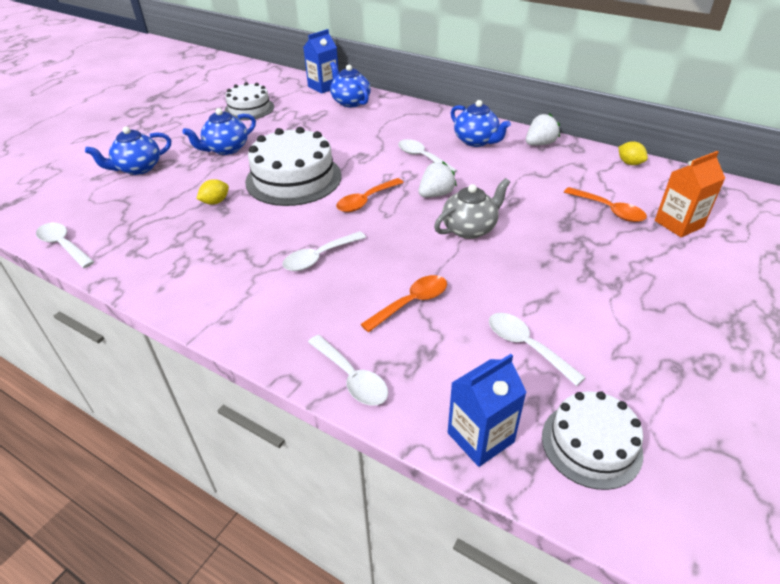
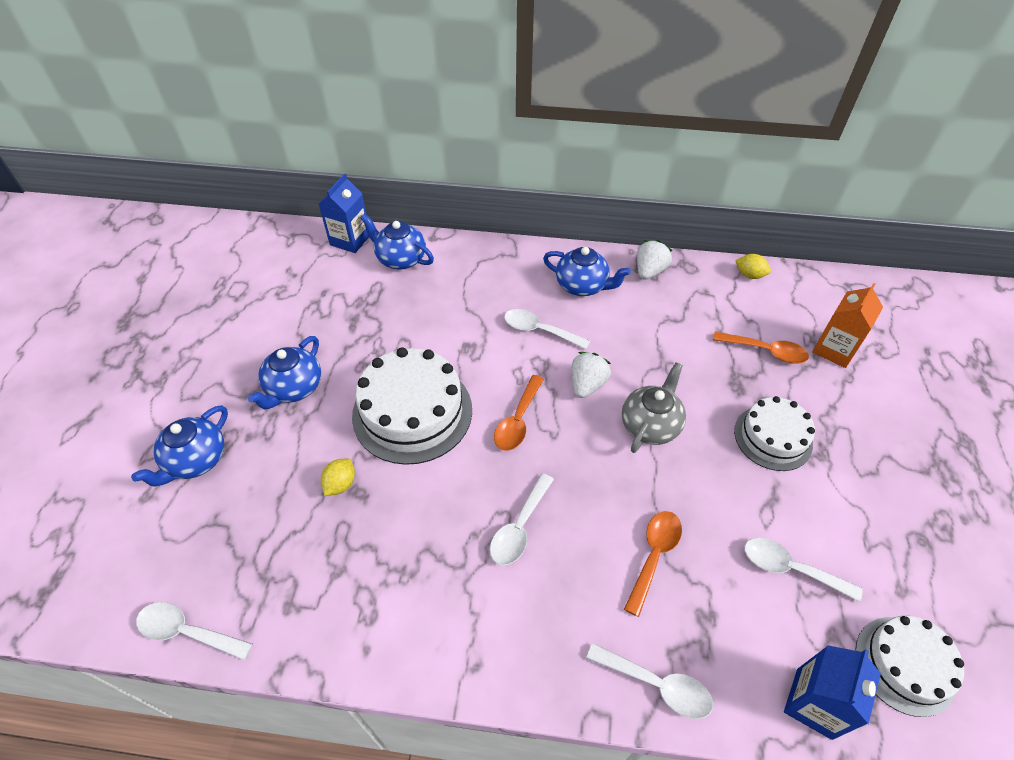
camera: 25 degrees left, 10 degrees up
white cake [225,82,274,120] -> white cake moved to [734,396,815,471]

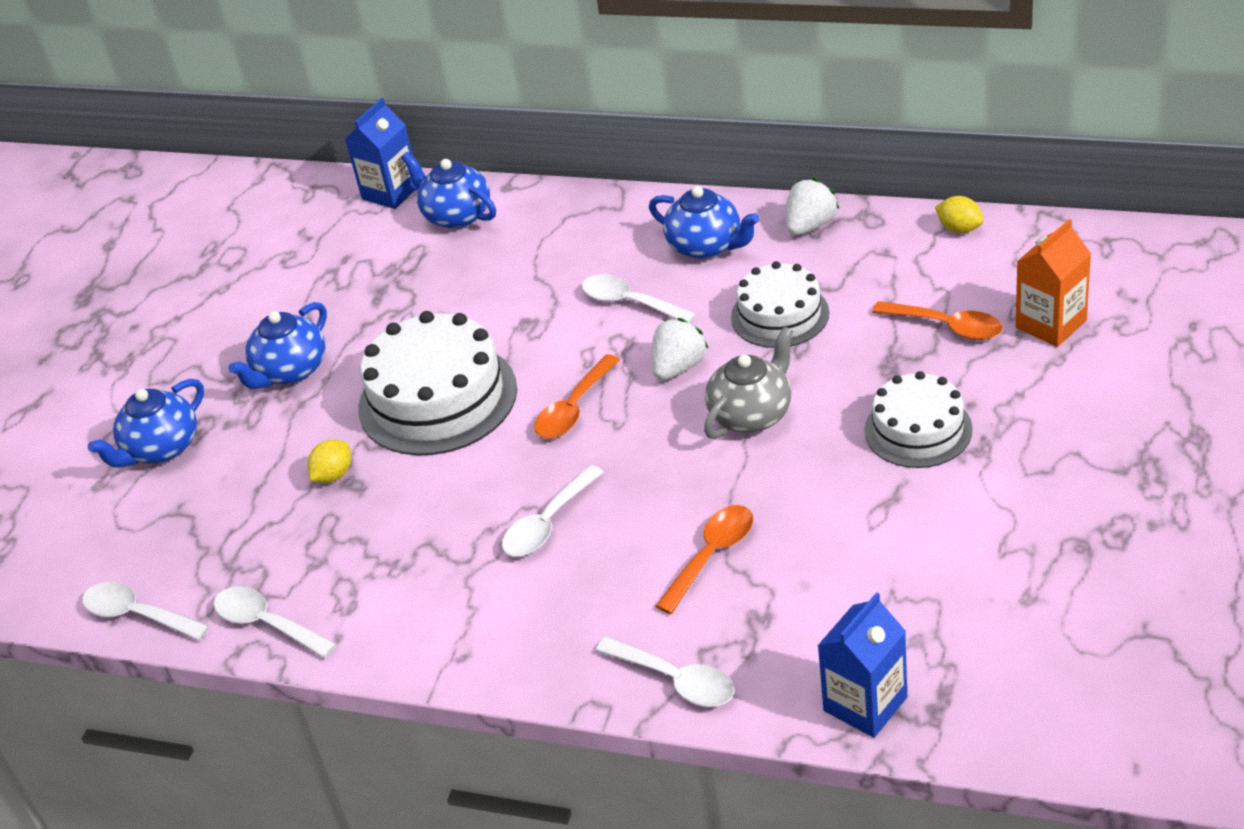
camera: 15 degrees right, 10 degrees down
white spoon [744,538,863,602] -> white spoon moved to [214,586,337,658]
white cake [855,616,964,717] -> white cake moved to [731,261,829,348]

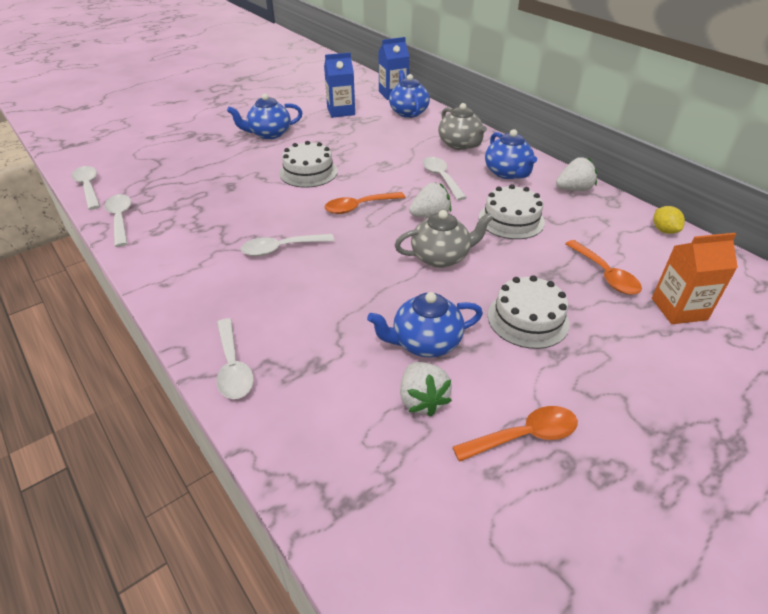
camera: 30 degrees right, 0 degrees up
blue teapot [88,379,204,468] -> blue teapot moved to [367,292,483,358]
yellow lemon [307,440,351,483] -> none
white cake [358,311,517,456] -> white cake [279,141,338,188], size x0.62
orange spoon [656,505,753,614] -> orange spoon moved to [453,406,578,462]
blue carton [818,592,907,738] -> blue carton moved to [324,52,355,118]
none -> white strawberry [400,362,452,417]
none -> grey teapot [438,103,487,150]

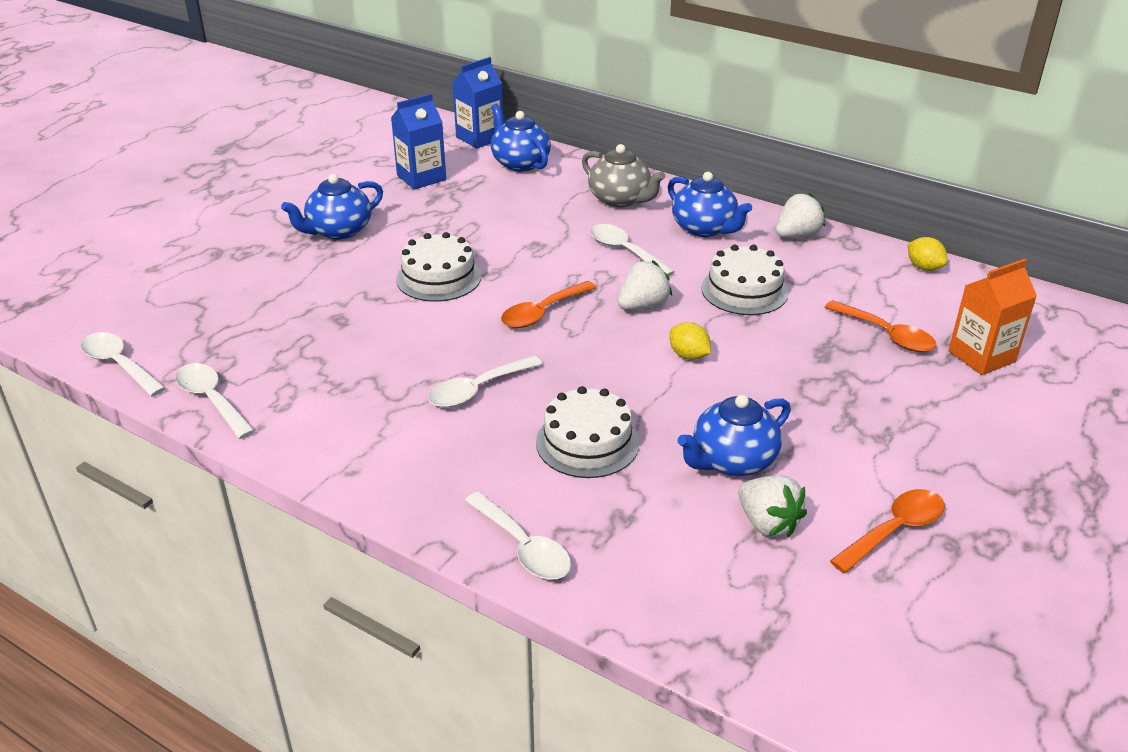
camera: 20 degrees left, 5 degrees down
grey teapot [395,210,493,268] -> yellow lemon [669,322,711,360]
white cake [488,275,570,349] -> white cake moved to [536,386,639,478]

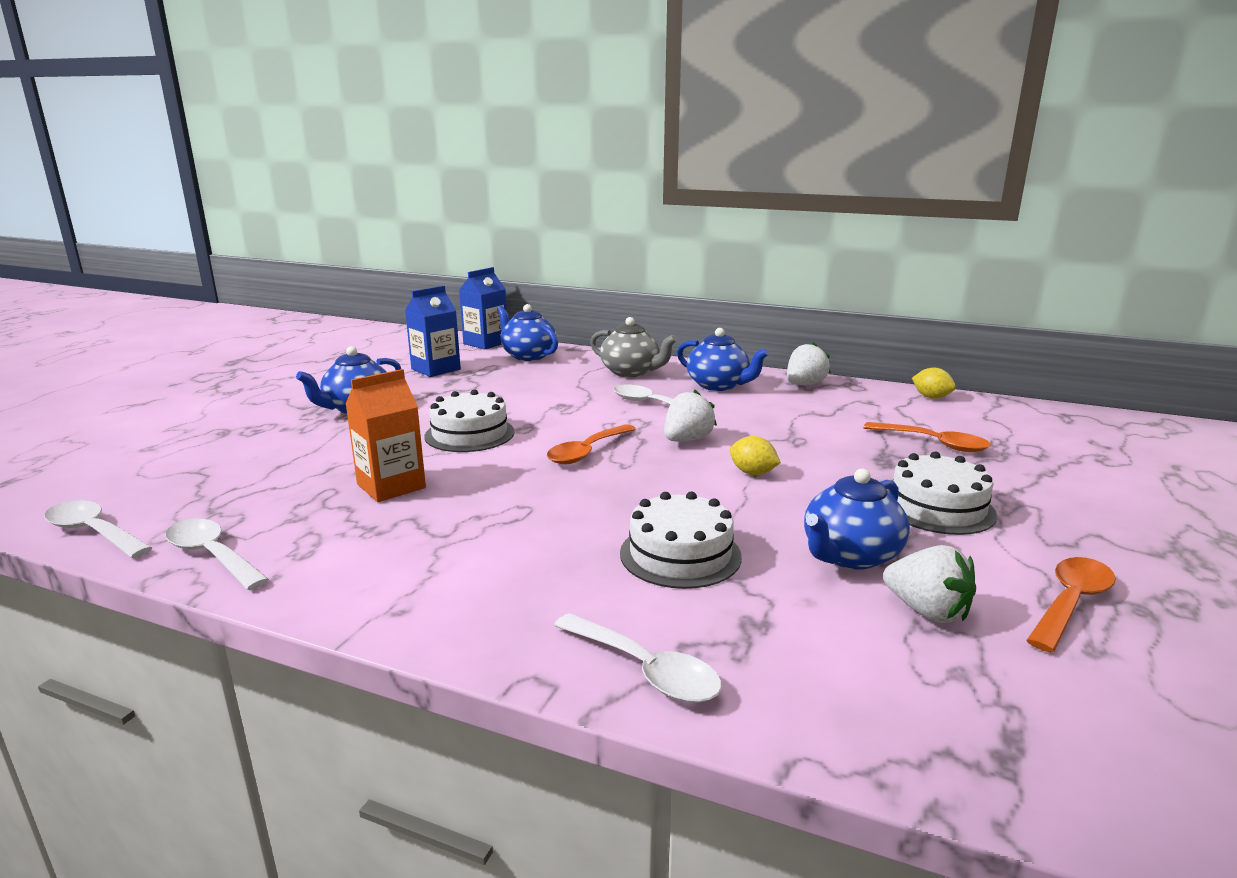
camera: 10 degrees left, 15 degrees down
white spoon [428,355,543,408] -> none
white cake [701,245,789,315] -> white cake moved to [887,452,997,535]
orange carton [948,259,1037,375] -> orange carton moved to [346,369,426,502]

